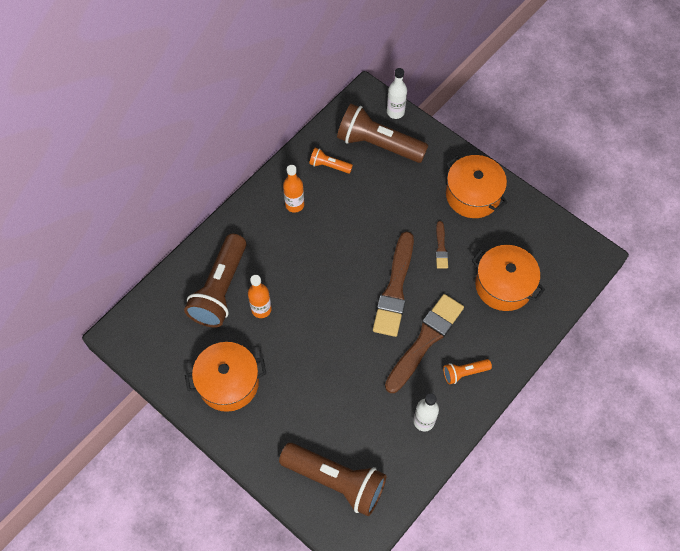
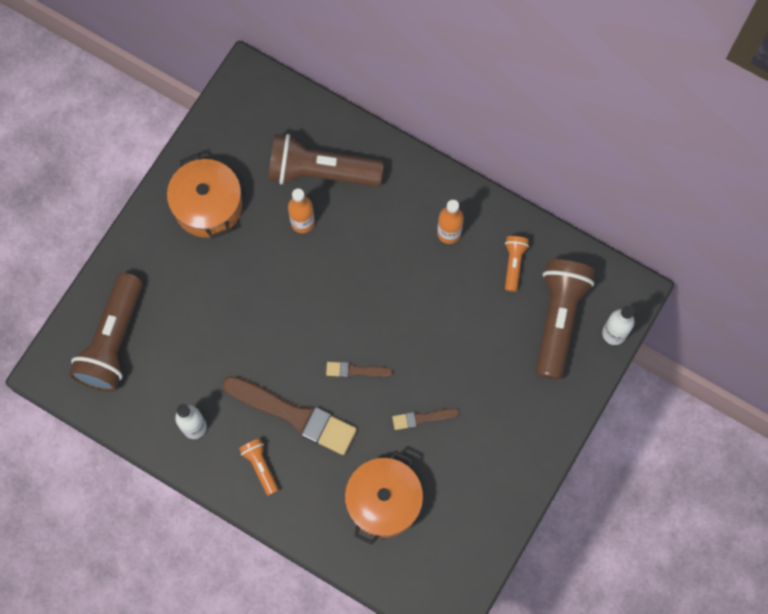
camera: 80 degrees right, 10 degrees up
brown brush [373,232,414,337] -> brown brush [326,362,393,378], size x0.47
orange pot [446,155,507,218] -> none

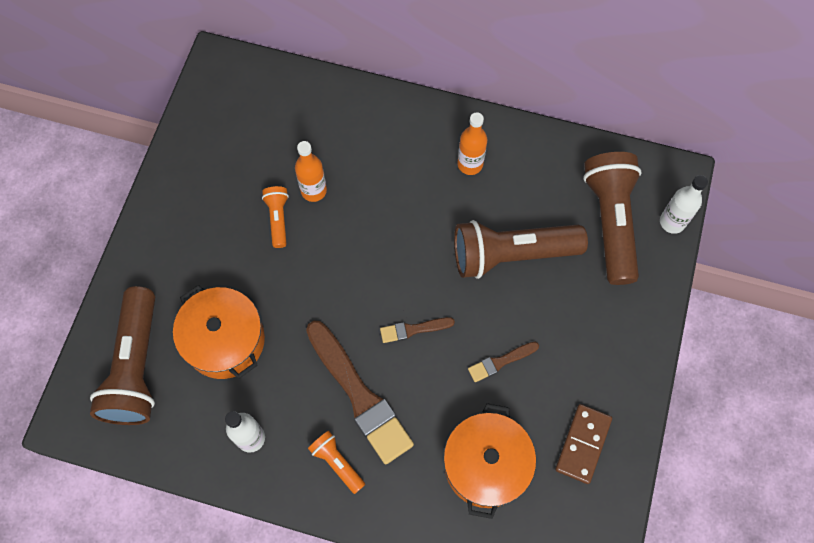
camera: 15 degrees left, 5 degrees down
orange pot [167,154,242,239] -> orange pot moved to [173,285,265,379]
brown brush [222,376,357,455] -> brown brush turned 45 degrees clockwise [306,321,414,464]
brown flashlight [268,134,384,187] -> brown flashlight moved to [454,220,588,279]
orange flashlight [505,236,529,292] -> orange flashlight moved to [262,186,289,248]
none -> brown domino [555,404,612,484]

